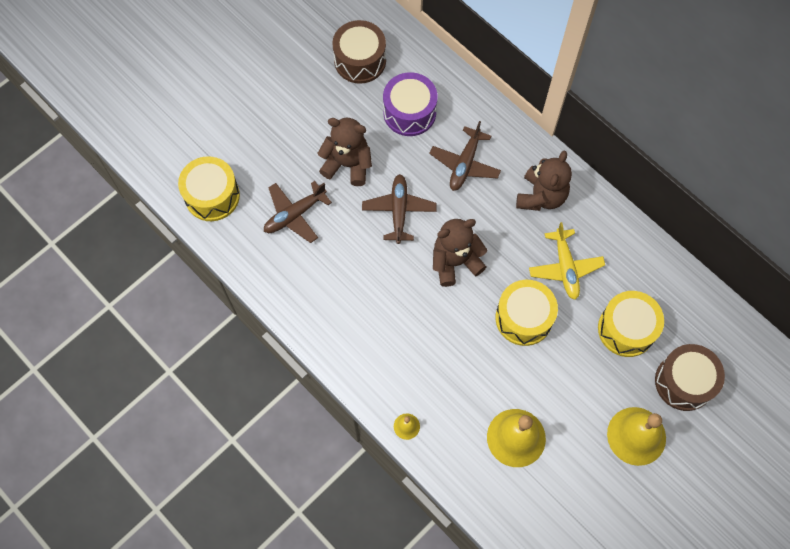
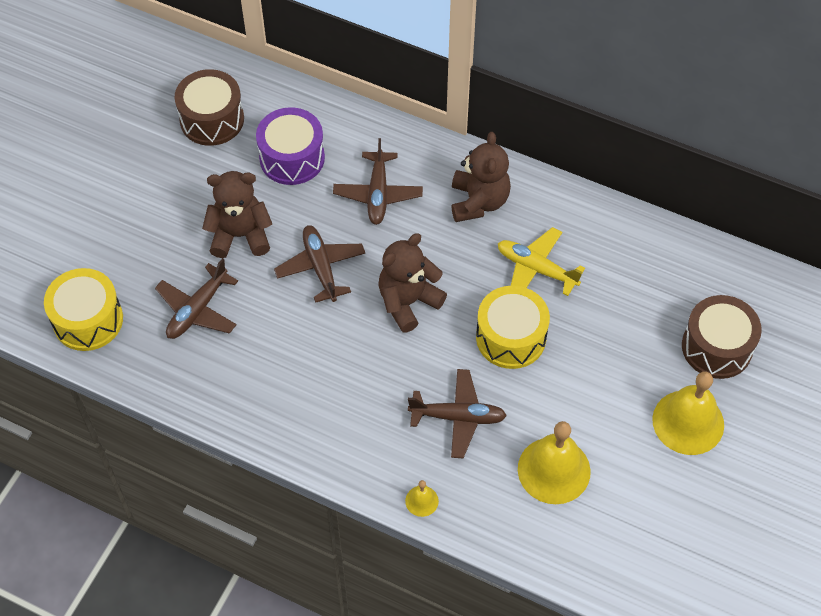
camera: 20 degrees left, 10 degrees down
yellow plane [529,222,605,300] -> yellow plane turned 150 degrees clockwise [498,227,585,296]
yellow drum [598,291,664,357] -> none
none -> brown plane [408,369,507,458]

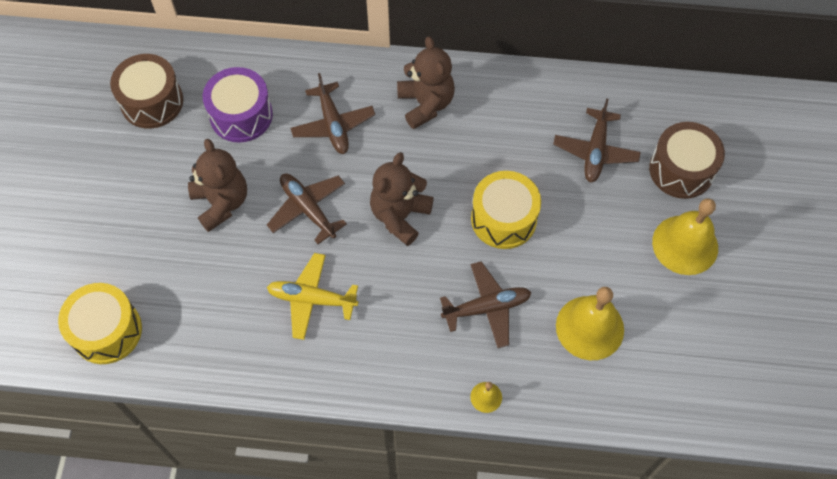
camera: 20 degrees left, 5 degrees up
brown plane [155,258,238,339] -> brown plane moved to [553,98,641,183]
brown teddy bear [202,171,272,258] -> brown teddy bear turned 90 degrees clockwise [188,139,247,232]
yellow plane [498,227,585,296] -> yellow plane moved to [267,253,358,340]

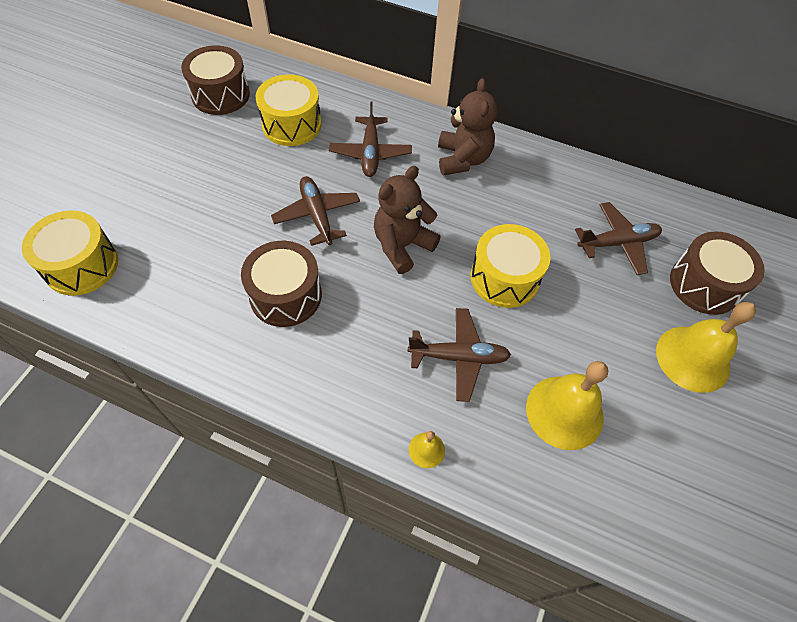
camera: 15 degrees right, 5 degrees down
brown teddy bear [188,139,247,232] -> none
purple drum [203,67,273,143] -> yellow drum [256,74,322,146]
yellow plane [267,253,358,340] -> brown drum [241,241,322,327]
brown plane [553,98,641,183] -> brown plane turned 135 degrees counterclockwise [575,202,662,275]

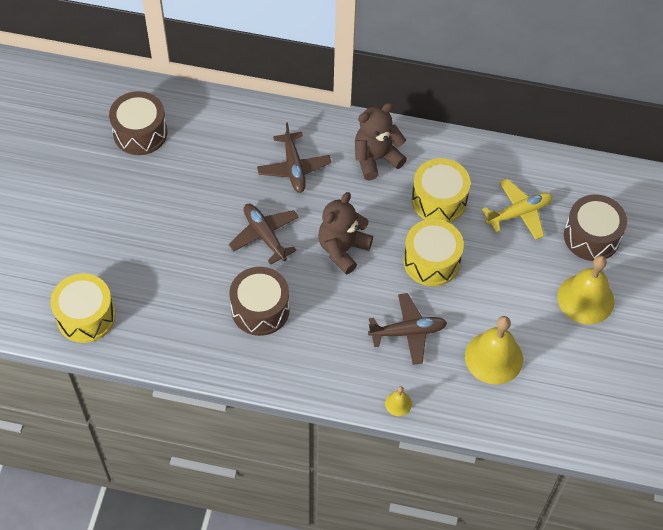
camera: 10 degrees left, 0 degrees up
yellow drum [256,74,322,146] -> yellow drum moved to [412,158,470,223]
brown teddy bear [438,78,498,176] -> brown teddy bear turned 105 degrees counterclockwise [355,103,407,180]
brown plane [575,202,662,275] -> yellow plane [482,179,552,240]

